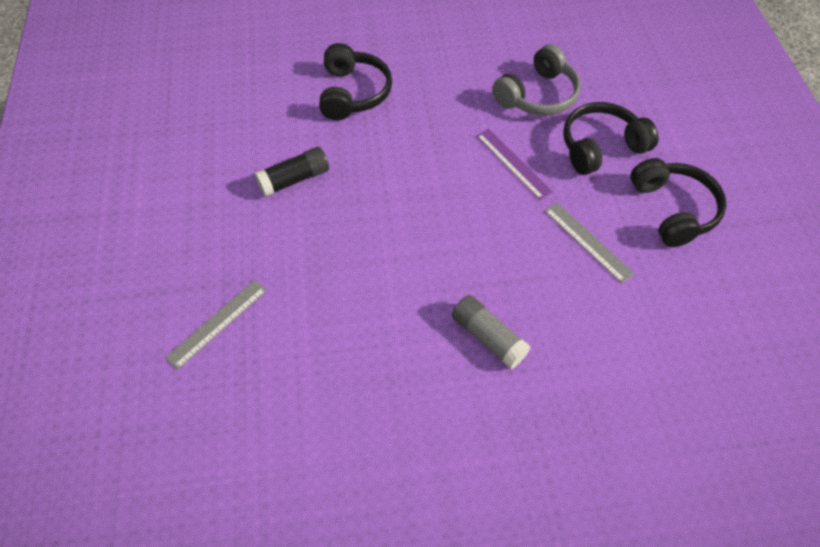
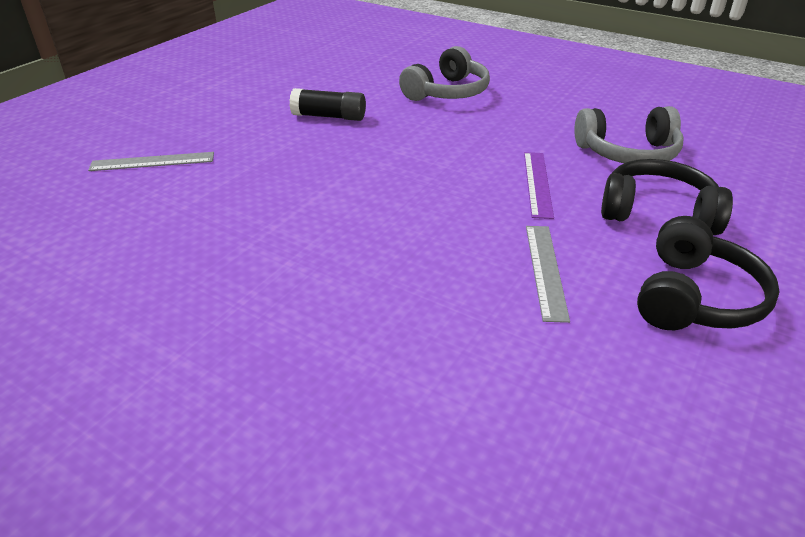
camera: 40 degrees right, 20 degrees down
black headphones [319,43,392,120] -> grey headphones [399,46,490,101]
grey glue stick [451,295,531,369] -> none

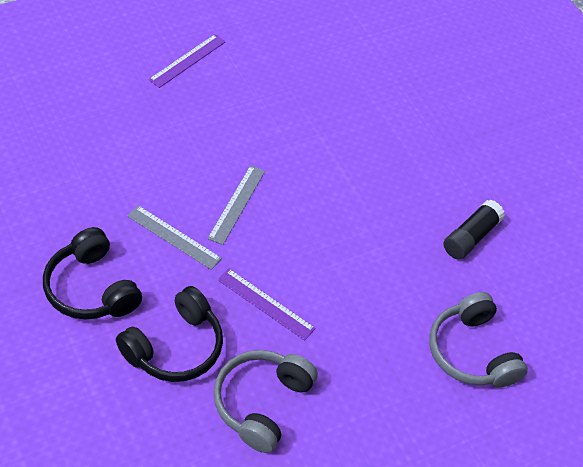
camera: 115 degrees right, 15 degrees up
grey ruler [88,152,214,171] -> grey ruler moved to [208,165,265,245]
none -> purple ruler [148,34,225,88]

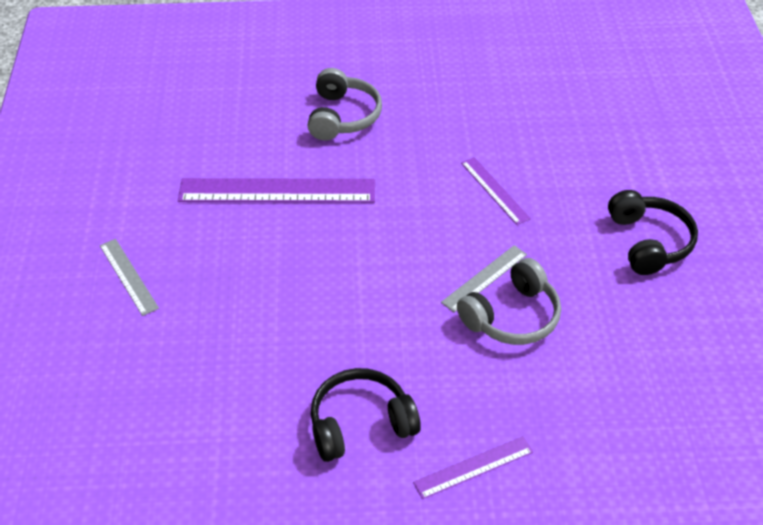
camera: 150 degrees left, 5 degrees down
black headphones [116,286,223,382] -> black headphones moved to [311,368,421,462]
grey ruler [127,205,222,270] -> grey ruler moved to [100,239,159,316]
grey headphones [213,350,318,453] -> grey headphones moved to [457,258,561,345]
black glue stick [444,200,505,260] -> purple ruler [178,178,375,203]

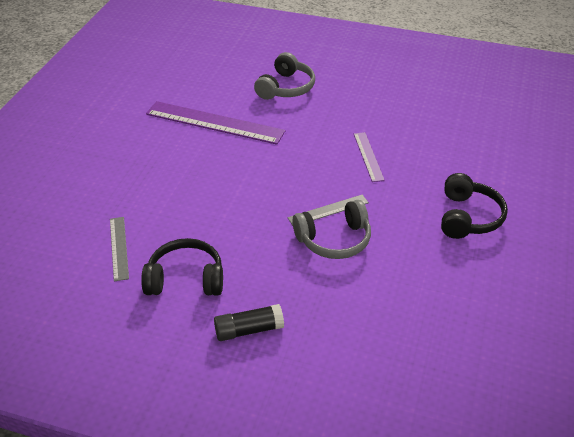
camera: 20 degrees right, 5 degrees down
grey ruler [100,239,159,316] -> grey ruler moved to [110,217,129,281]
purple ruler [413,436,533,499] -> black glue stick [214,304,284,341]

